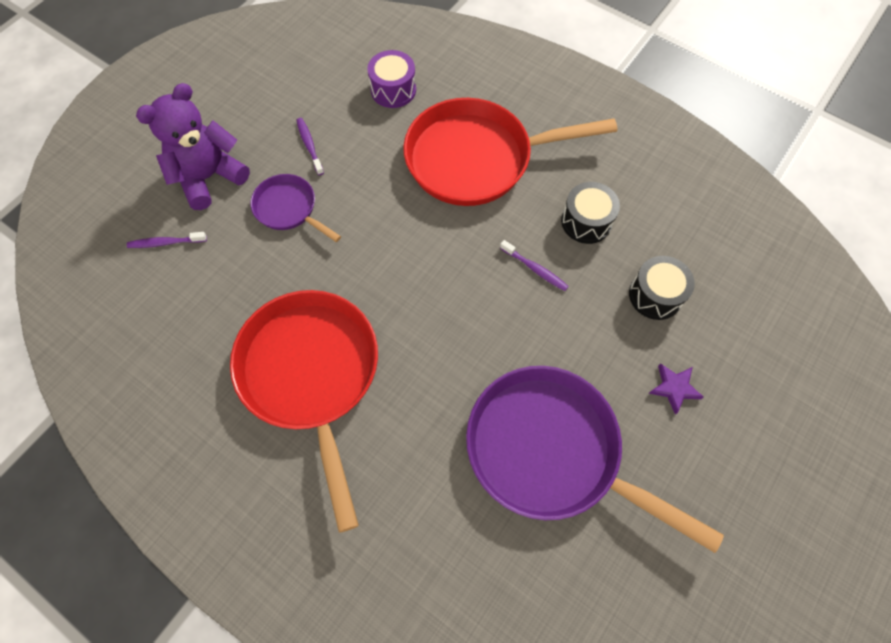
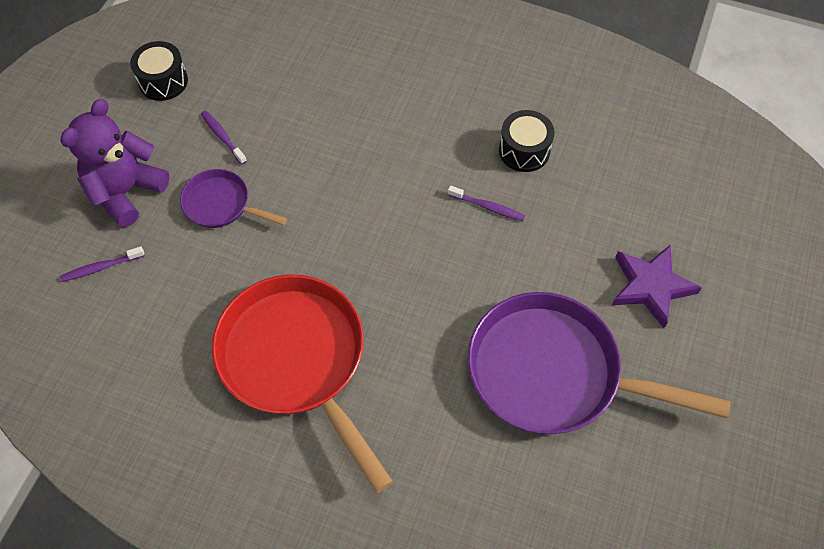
camera: 15 degrees left, 5 degrees down
purple drum [367,50,416,108] -> none
red pan [403,98,617,206] -> none
black drum [629,256,695,320] -> black drum moved to [130,41,188,101]
purple star [648,363,704,415] -> purple star [612,244,702,328], size x1.73

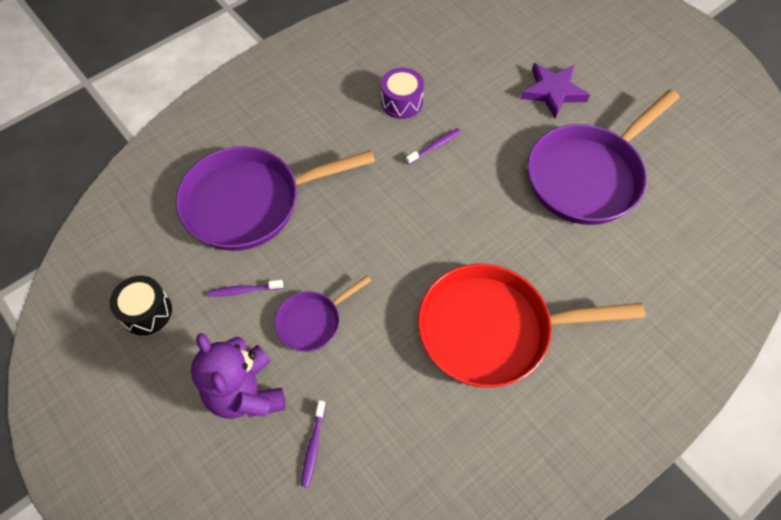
camera: 60 degrees left, 0 degrees up
black drum [499,110,554,172] -> purple drum [381,68,424,119]
none -> purple pan [176,146,375,251]

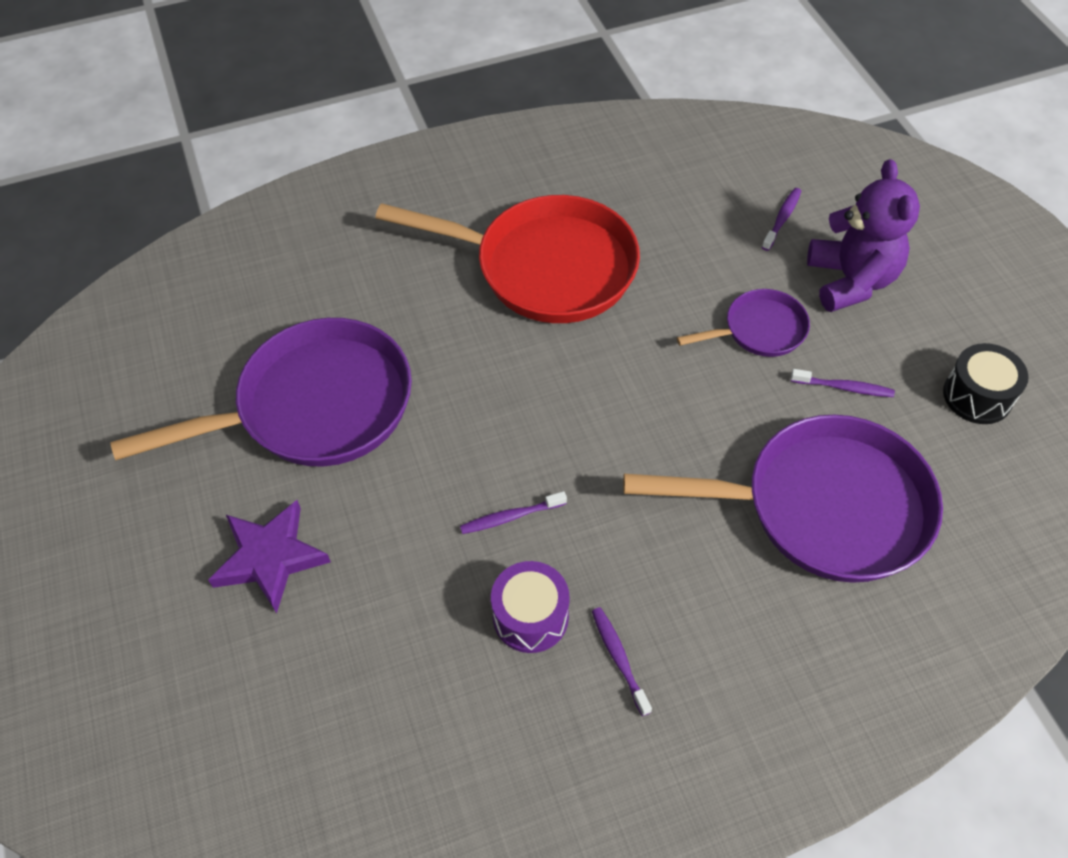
camera: 160 degrees left, 5 degrees down
none -> purple toothbrush [592,607,652,716]

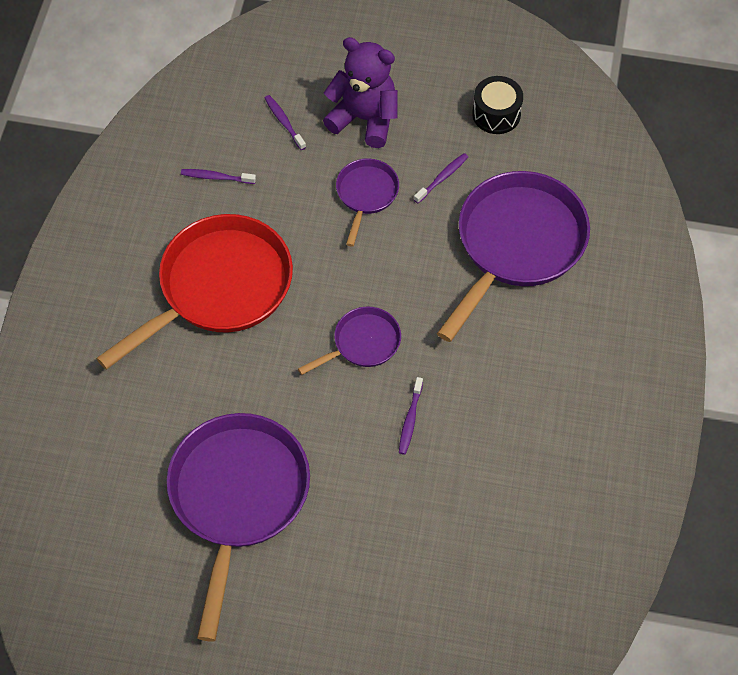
camera: 60 degrees left, 5 degrees up
purple star [208,500,331,613] -> none
purple drum [491,561,570,653] -> none
purple toothbrush [592,607,652,716] -> purple toothbrush moved to [181,169,256,184]
none -> purple pan [298,306,401,375]

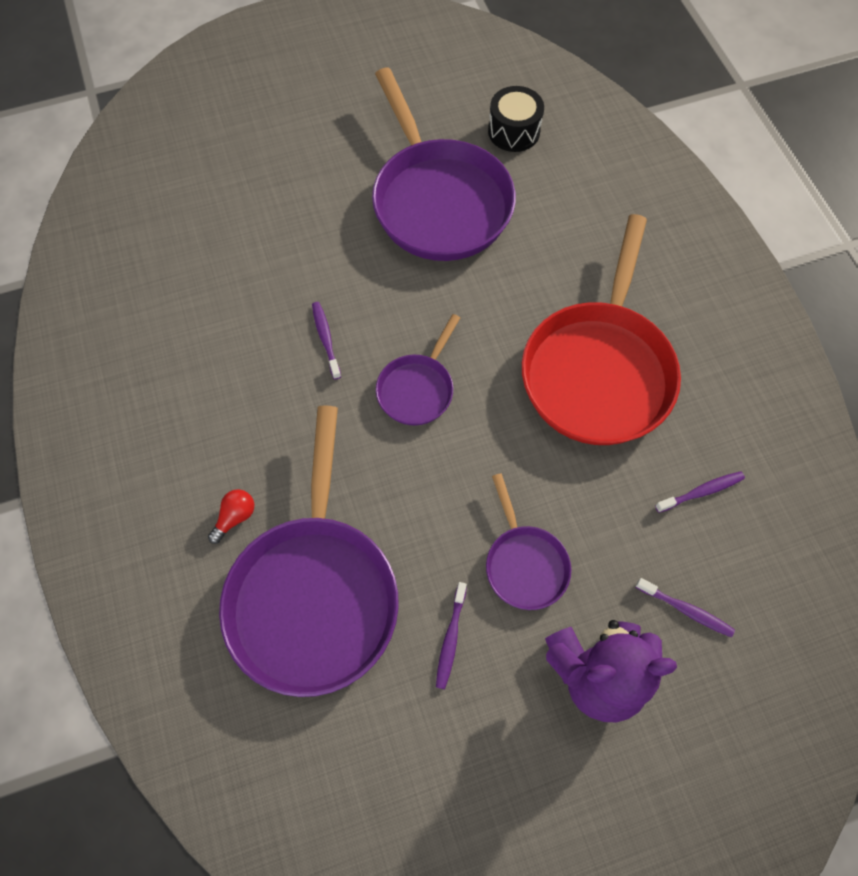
camera: 150 degrees right, 5 degrees up
black drum [472,76,523,134] -> black drum moved to [488,86,544,152]
none -> red light bulb [208,489,254,544]

